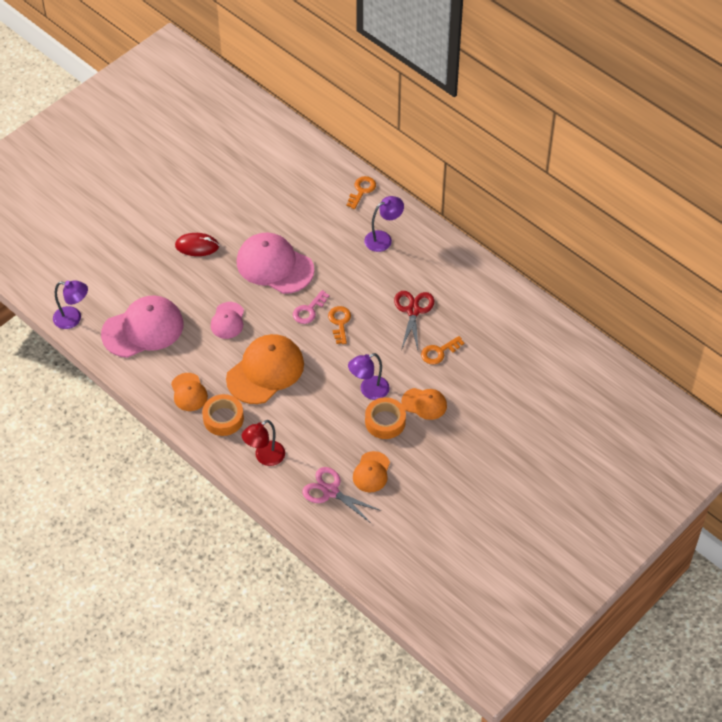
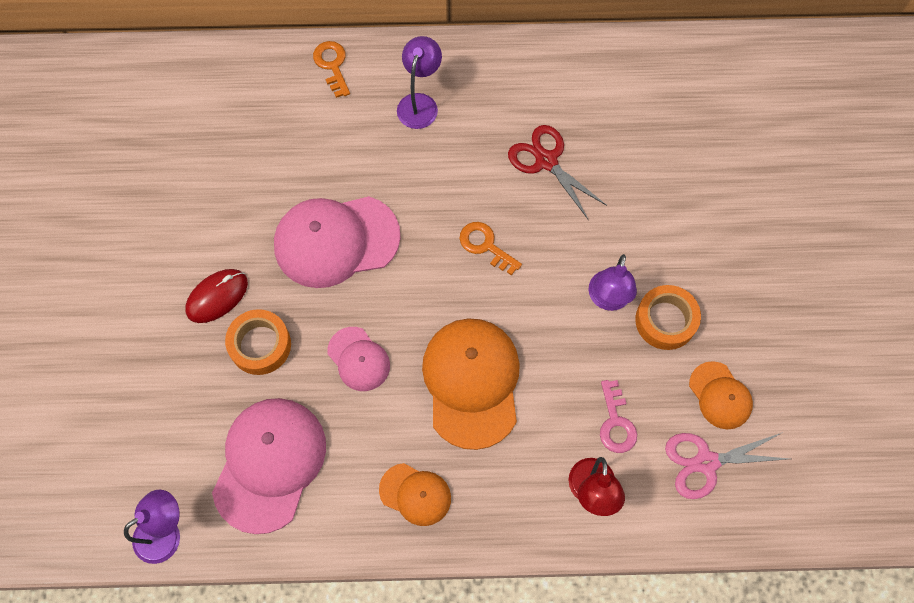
camera: 45 degrees left, 15 degrees up
orange tape [202,394,244,436] -> orange tape moved to [225,309,291,375]
pink key [293,290,329,324] -> pink key moved to [600,380,637,453]
orange cap [401,388,447,420] -> none
orange key [421,336,464,364] -> none

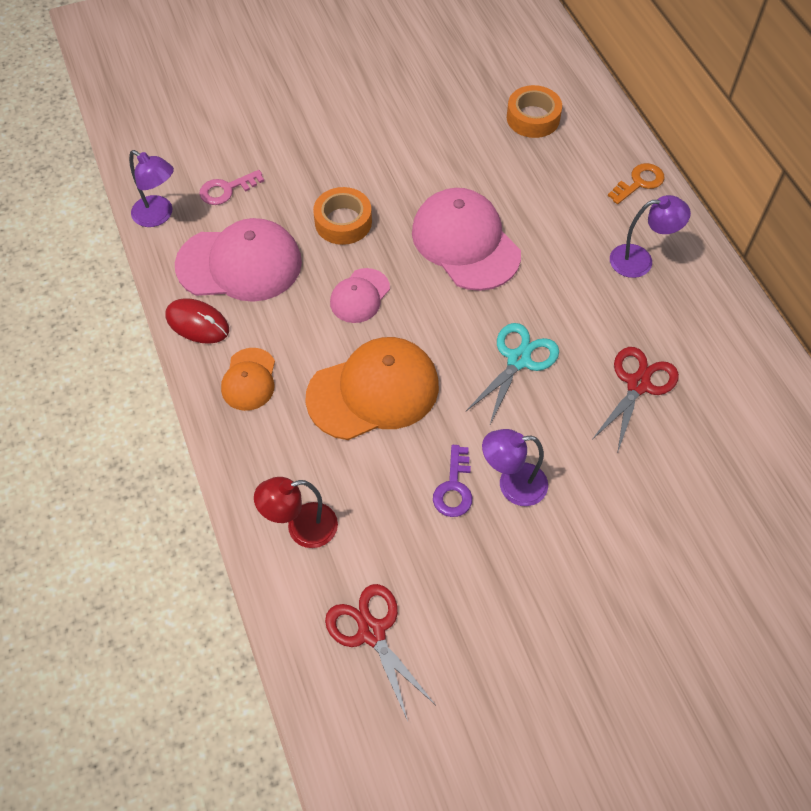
camera: 70 degrees right, 10 degrees down
red mouse [185,269,248,323] -> red mouse moved to [166,298,229,344]
orange key [459,222,522,276] -> turquoise scissors [465,323,559,424]
pink key [600,380,637,453] -> pink key moved to [199,170,264,205]
orange tape [635,285,701,350] -> orange tape moved to [507,85,562,138]
pink scissors [665,432,789,499] -> red scissors [325,584,435,721]
orange cap [689,361,753,429] -> none
none -> purple key [433,445,472,517]

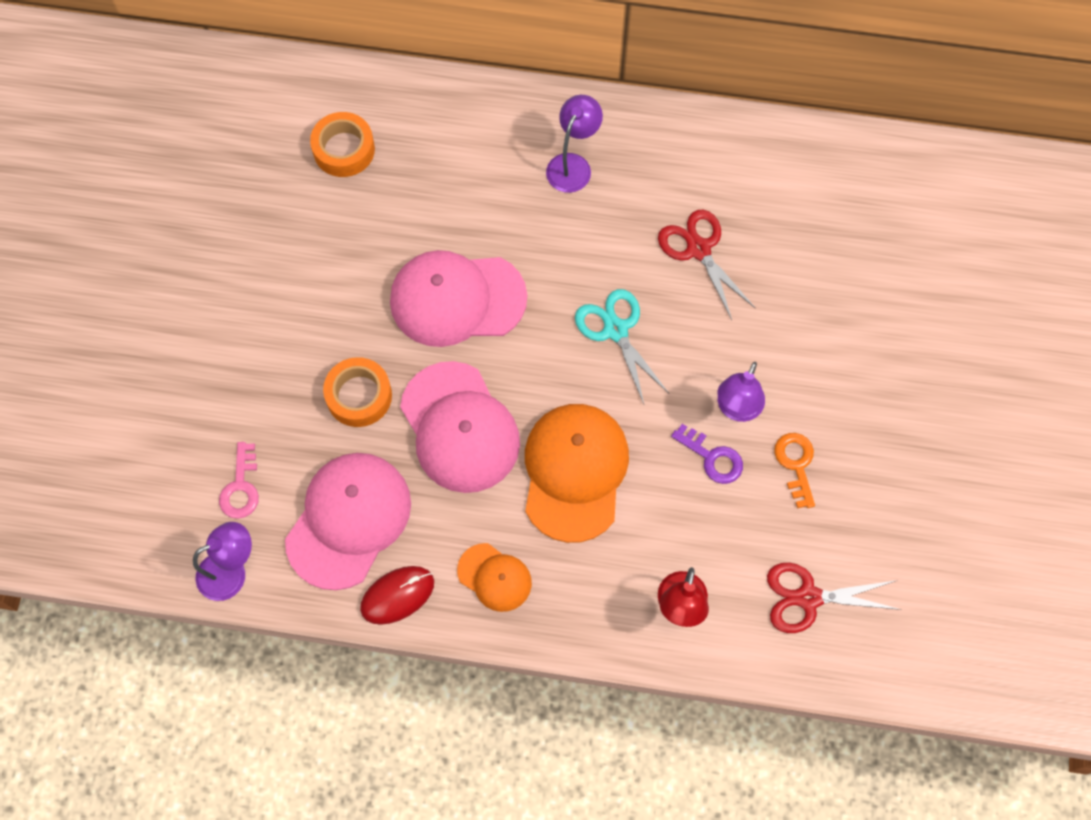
camera: 60 degrees left, 10 degrees up
pink cap [330,268,390,323] -> pink cap [400,361,520,493], size x1.87
orange key [608,163,664,204] -> orange key moved to [774,433,815,508]

